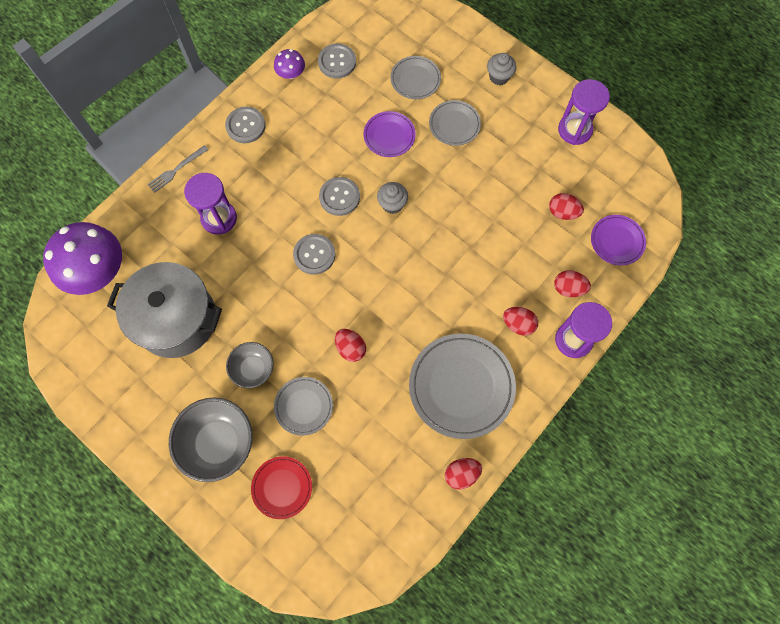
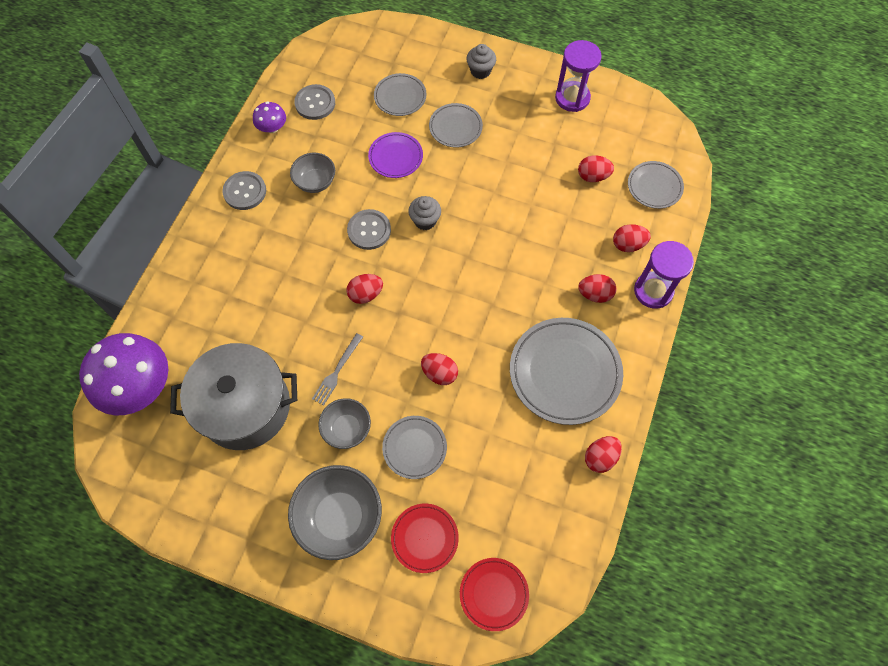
camera: 20 degrees left, 5 degrees down
grey fork [147,145,209,193] -> grey fork moved to [312,333,363,406]
purple hourglass [184,173,237,235] -> none
grey button [293,234,335,275] -> red egg [346,274,383,304]
purple plate [591,215,646,266] -> grey plate [628,161,684,209]
none -> grey bowl [290,153,335,193]
none -> red plate [460,558,529,631]

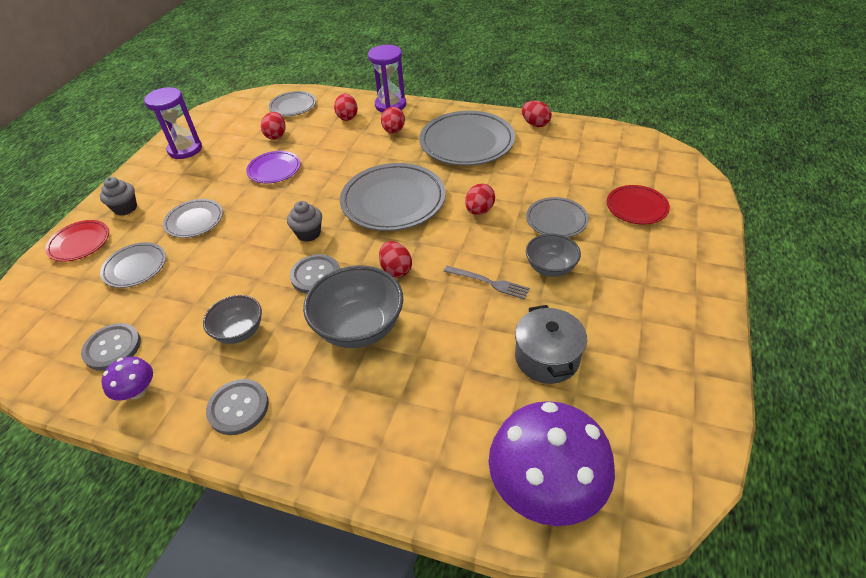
camera: 90 degrees left, 20 degrees down
grey pot [170,343,297,450] -> grey pot [515,305,587,384], size x0.59
grey bowl [288,465,382,560] -> grey bowl moved to [303,265,403,348]
purple plate [368,132,423,178] -> purple plate moved to [246,151,300,183]
red plate [460,558,529,631] -> red plate moved to [45,220,109,262]
none -> grey plate [340,163,446,231]

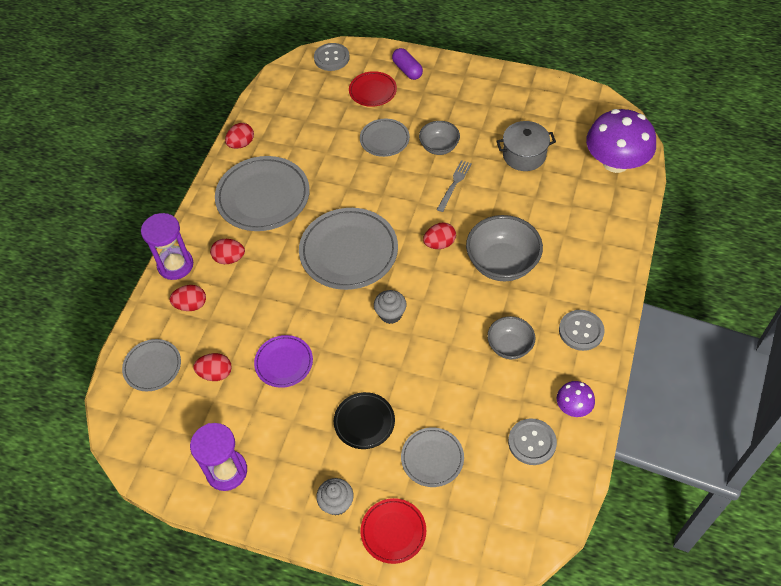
camera: 90 degrees left, 10 degrees up
grey plate [163,199,223,238] -> black plate [334,392,395,449]
grey button [290,254,340,294] -> grey button moved to [314,43,350,71]
red egg [465,184,495,215] -> none
none -> purple capsule [392,48,423,80]

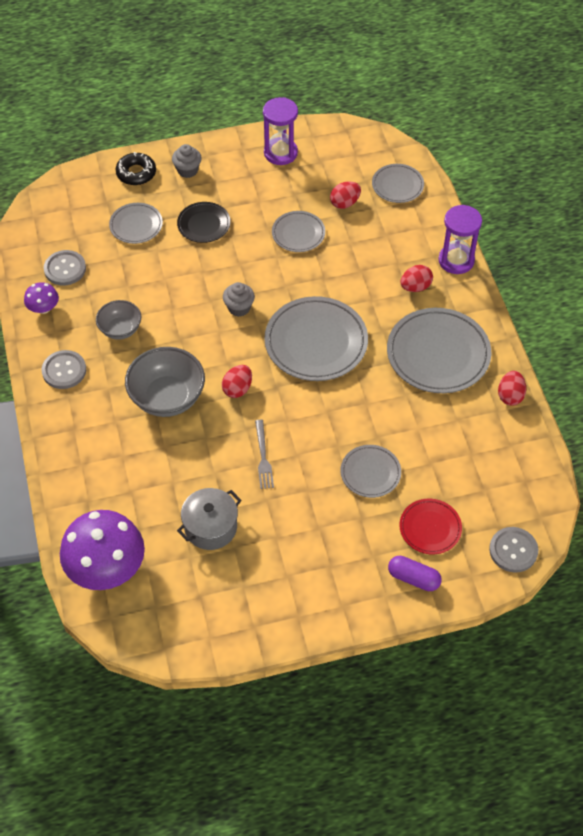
camera: 145 degrees right, 0 degrees up
red egg [170,285,206,311] -> none
purple plate [254,335,313,388] -> grey plate [272,211,325,252]
red plate [360,498,426,564] -> black donut [115,152,156,185]
grey bowl [419,121,460,155] -> none

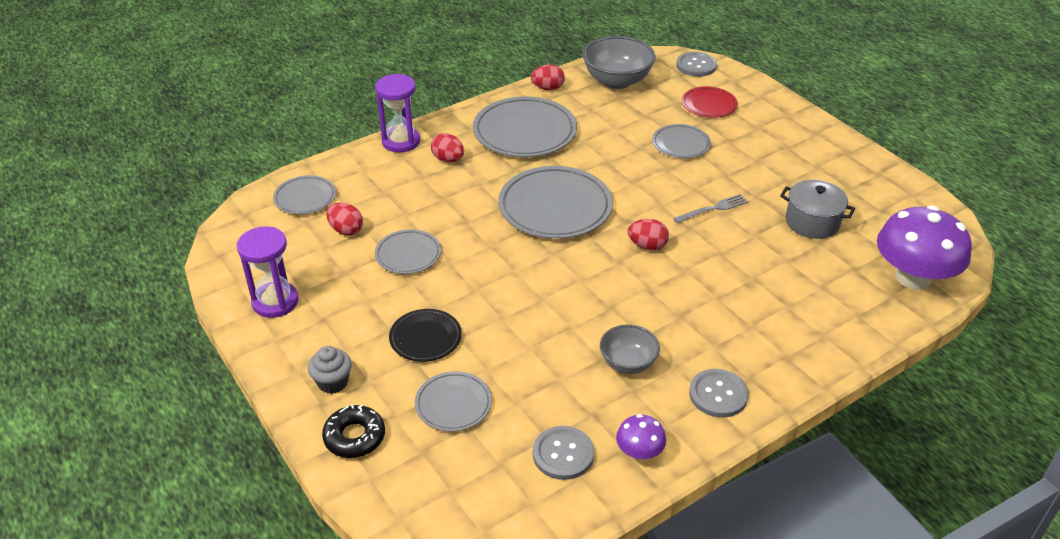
camera: 110 degrees left, 15 degrees down
grey bowl [125,347,205,417] -> grey bowl moved to [582,36,656,89]
grey cupcake [223,282,255,317] -> none
purple capsule [388,556,442,591] -> none

